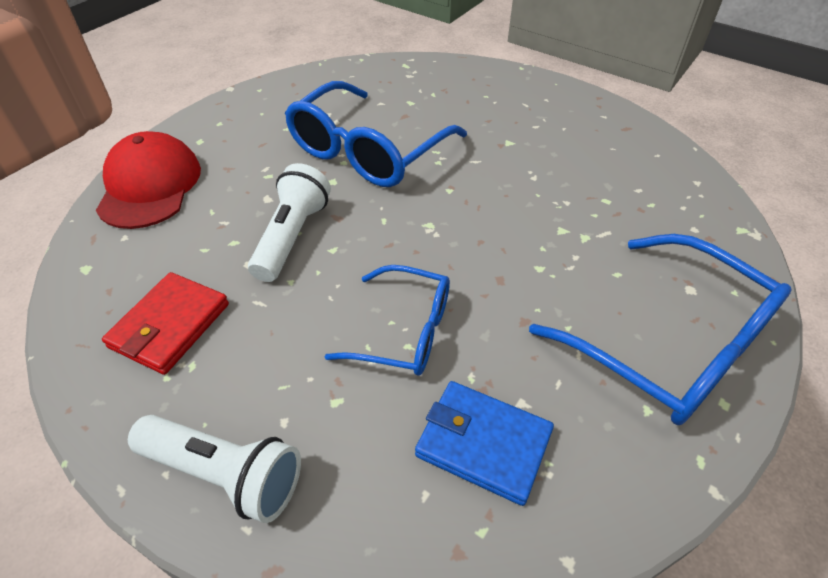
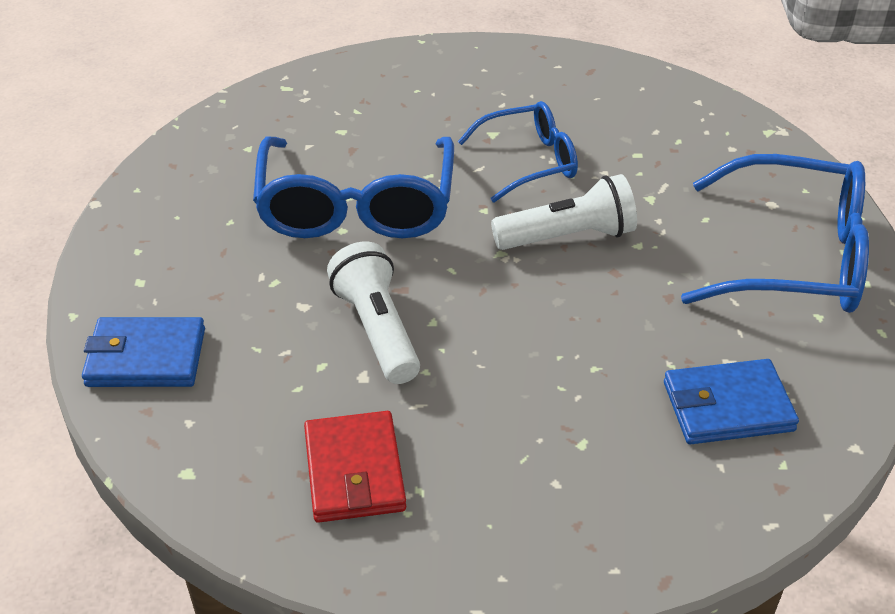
camera: 35 degrees left, 5 degrees down
red cap [96,131,201,229] -> blue wallet [82,317,205,387]
white flashlight [128,415,301,523] -> white flashlight moved to [491,174,637,250]
blue glasses [325,265,450,376] -> blue glasses moved to [458,101,578,203]

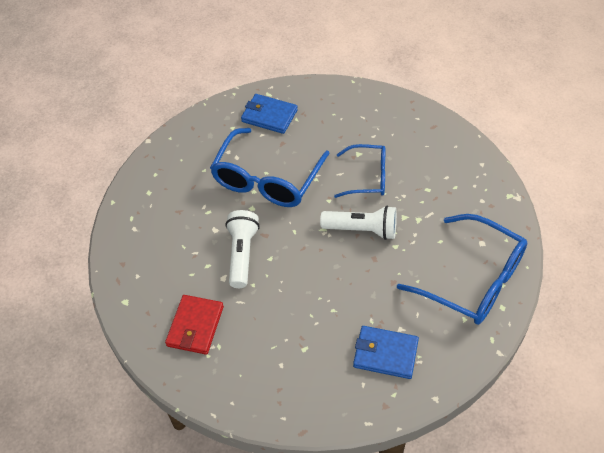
camera: 25 degrees right, 10 degrees up
blue wallet [82,317,205,387] -> blue wallet moved to [241,94,298,134]

